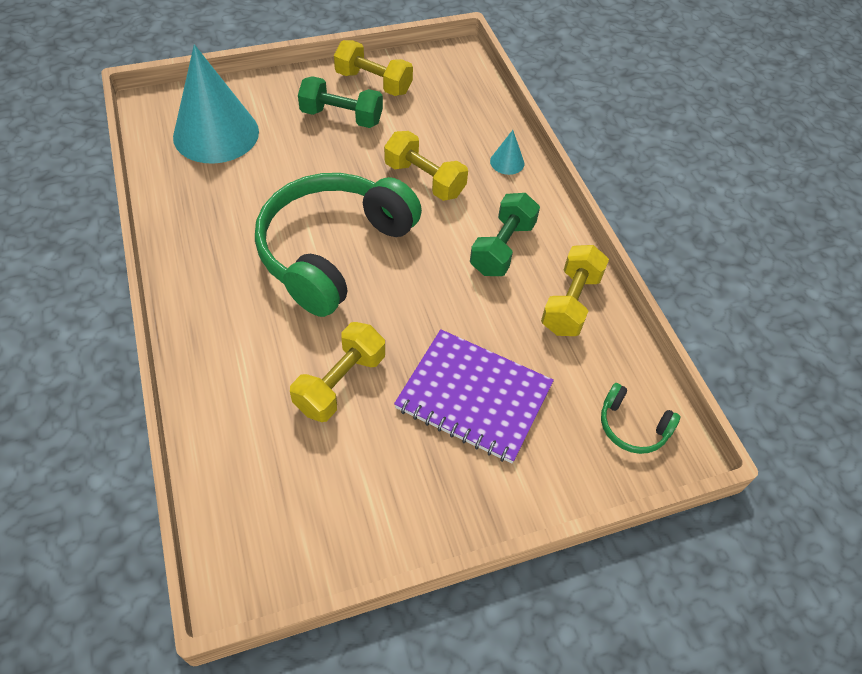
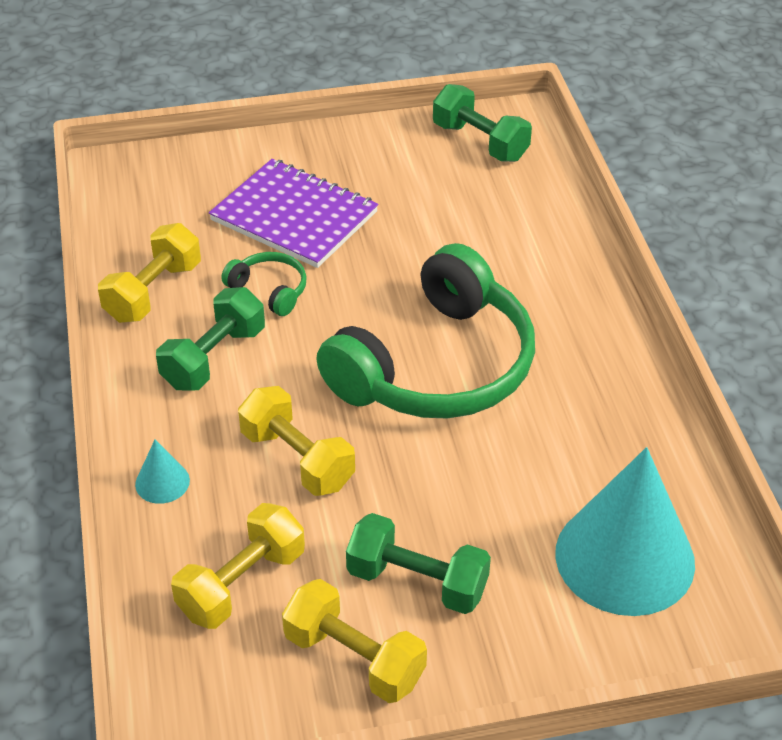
camera: 170 degrees left, 10 degrees down
yellow dumbbell [290,322,385,422] -> yellow dumbbell moved to [171,503,305,629]
green headphones [601,383,680,454] -> green headphones moved to [221,252,307,316]
none -> green dumbbell [433,84,532,162]

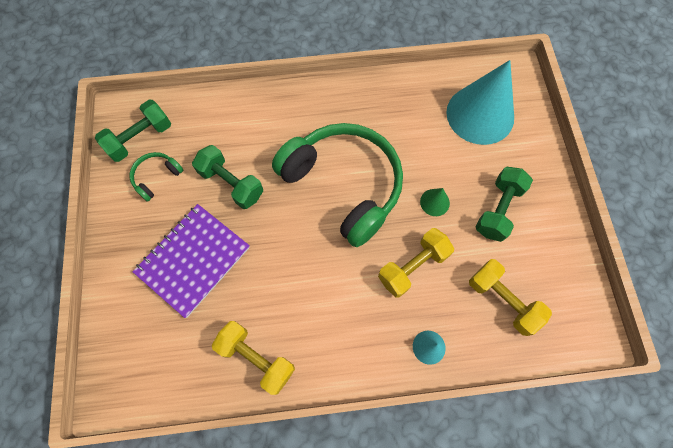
camera: 85 degrees left, 25 degrees up
green dumbbell [156,287,265,390] -> green dumbbell moved to [192,145,263,209]
green headphones [221,252,307,316] -> green headphones moved to [130,152,183,202]
yellow dumbbell [282,579,427,703] -> none
none -> green cone [420,188,450,216]

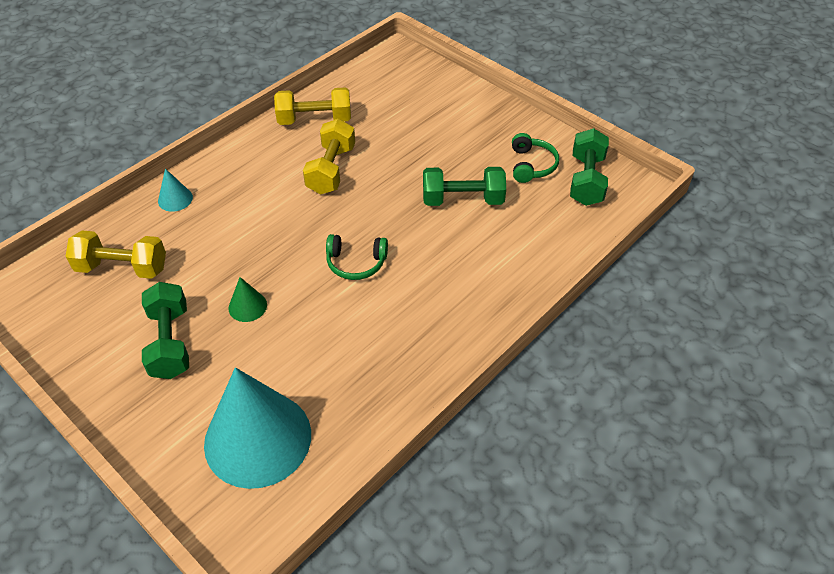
camera: 140 degrees right, 20 degrees down
purple notebook [132,204,250,318] -> none
green headphones [272,123,403,247] -> green headphones [326,234,388,280], size x0.41
yellow dumbbell [378,228,454,297] -> yellow dumbbell moved to [303,119,355,194]

